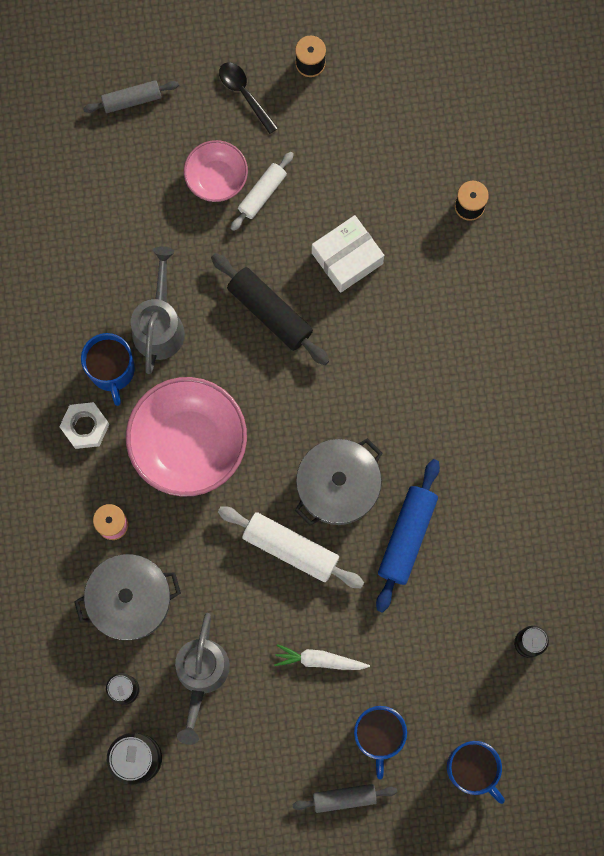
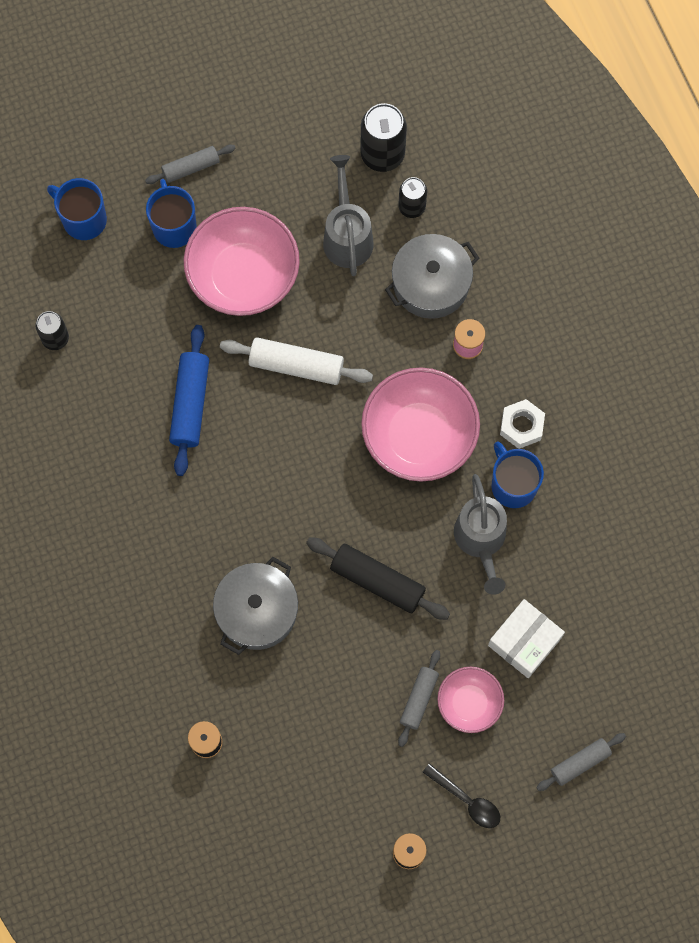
camera: 165 degrees right, 5 degrees down
white rolling pin [231,152,294,231] -> grey rolling pin [398,650,440,747]
white carrot [274,644,370,670] -> pink bowl [184,207,300,316]
grey pot [295,438,382,525] -> grey pot moved to [213,557,298,655]
white box [312,215,384,293] -> white box moved to [488,599,565,678]

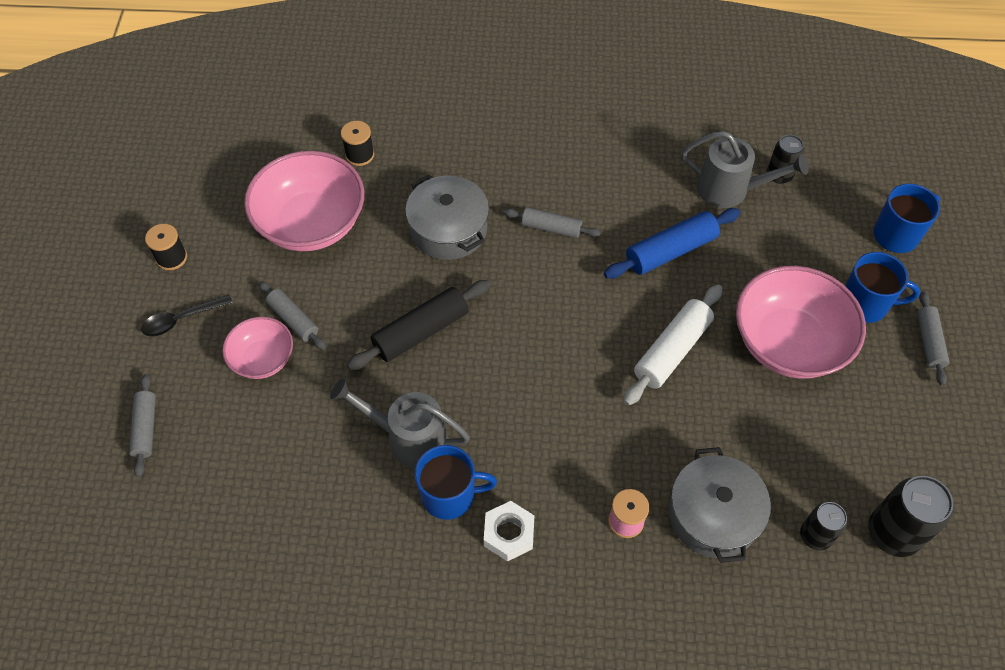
camera: 115 degrees right, 15 degrees down
blue rolling pin [169,325,209,476] -> blue rolling pin turned 60 degrees counterclockwise [604,208,740,279]
grey watering can [323,155,373,276] -> grey watering can moved to [681,131,809,208]
pink bowl [361,367,480,482] -> pink bowl moved to [244,151,364,251]
white box [488,599,565,678] -> none
none -> grey rolling pin [503,207,601,238]

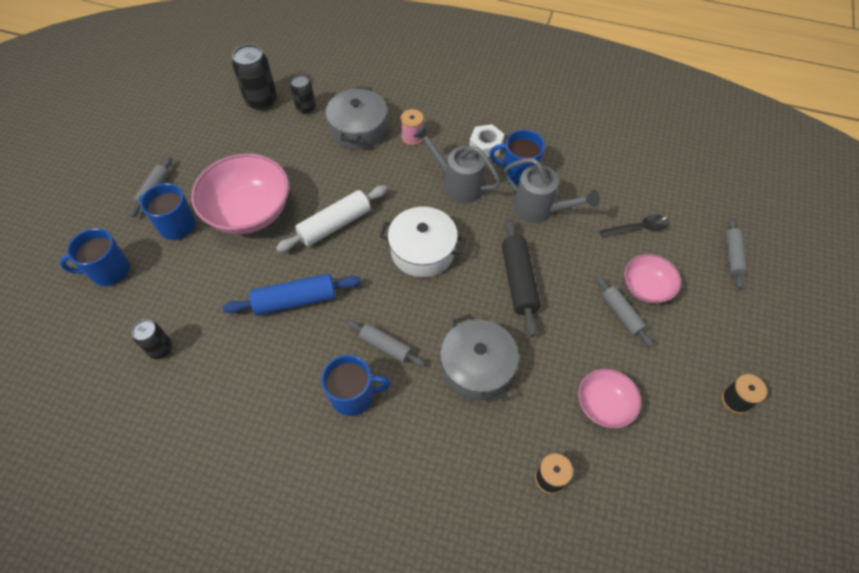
camera: 165 degrees left, 0 degrees up
black spoon [141,294,233,336] -> black spoon moved to [600,214,669,238]
pink bowl [244,151,364,251] -> pink bowl [578,369,641,428], size x0.55
black rolling pin [347,280,490,370] -> black rolling pin turned 75 degrees counterclockwise [502,218,540,337]
grey watering can [681,131,809,208] -> grey watering can moved to [413,125,501,203]
none -> blue mug [321,355,391,416]
none -> white pot [380,207,466,277]

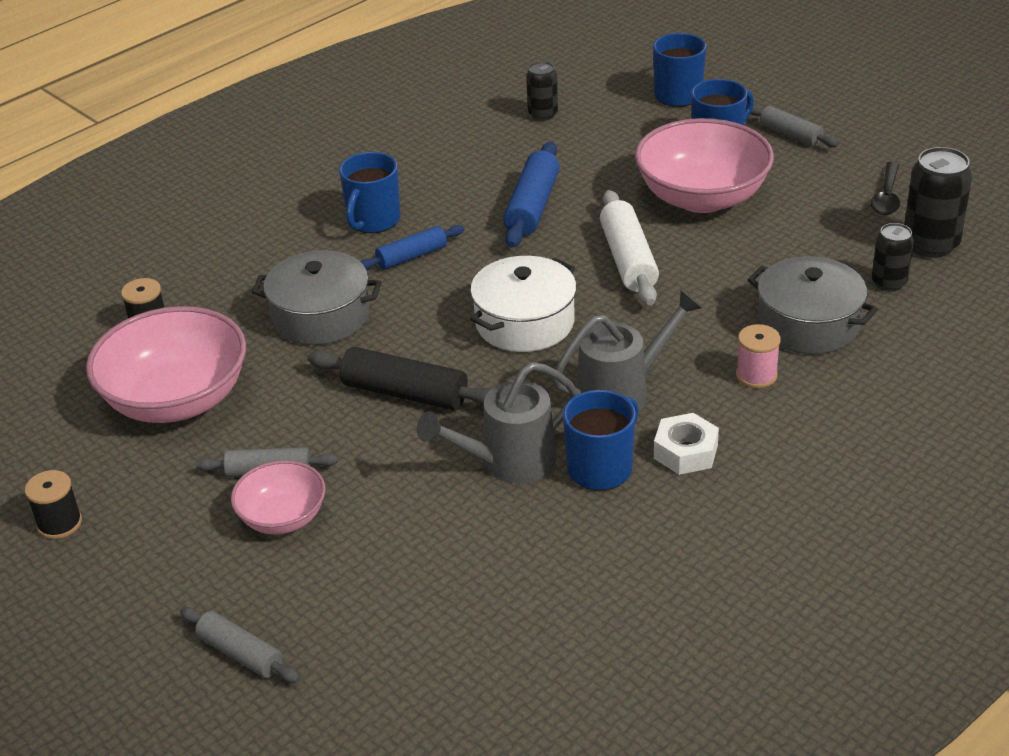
camera: 120 degrees right, 20 degrees down
grey rolling pin [347,320,425,366] -> blue rolling pin [360,225,465,270]
pink bowl [578,369,641,428] -> pink bowl [86,306,246,423], size x1.82
black spoon [600,214,669,238] -> black spoon moved to [870,162,900,215]

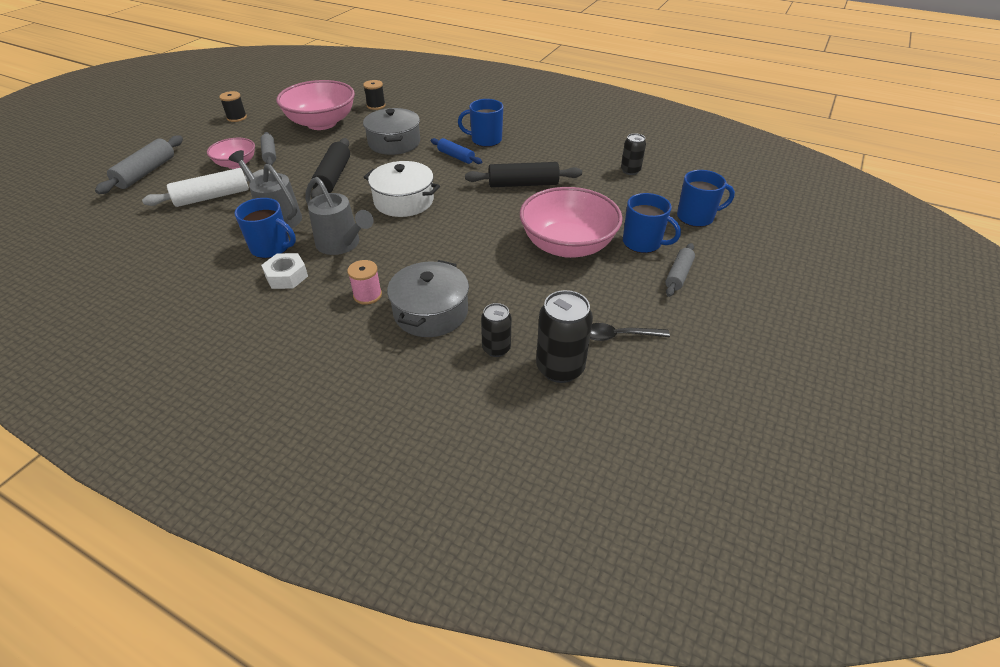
camera: 70 degrees right, 5 degrees up
grey rolling pin [180,607,300,683] -> grey rolling pin [95,136,183,194], size x1.58
blue rolling pin [503,142,560,248] -> black rolling pin [465,162,582,187]
white rolling pin [600,190,659,305] -> white rolling pin moved to [142,168,270,207]

